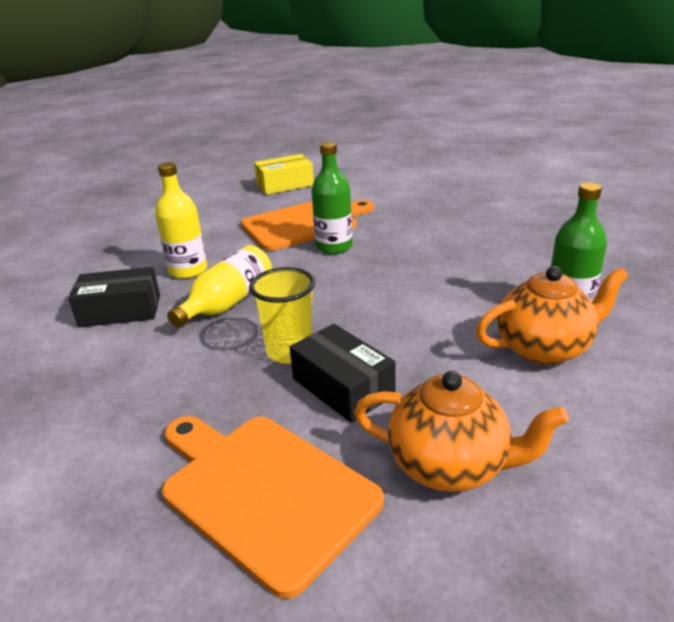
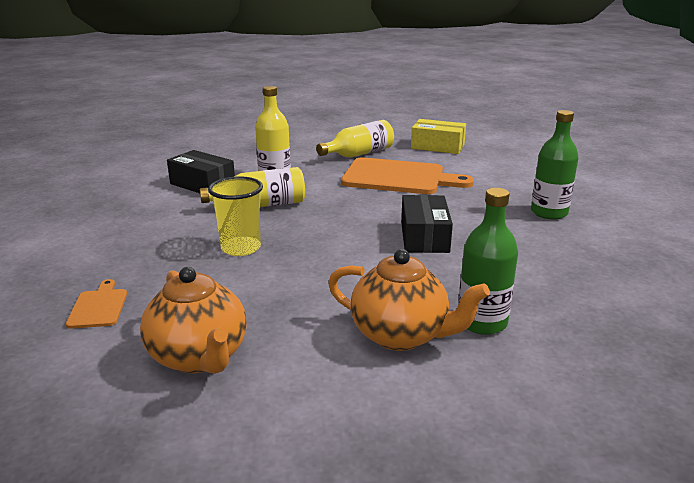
camera: 40 degrees right, 5 degrees down
orange cutting board [162,416,384,599] -> orange cutting board [66,279,127,329], size x0.44
black box [290,324,395,423] -> black box moved to [401,195,453,253]
green bottle [311,142,353,254] -> green bottle moved to [531,110,579,219]
none -> yellow bottle [316,120,394,158]

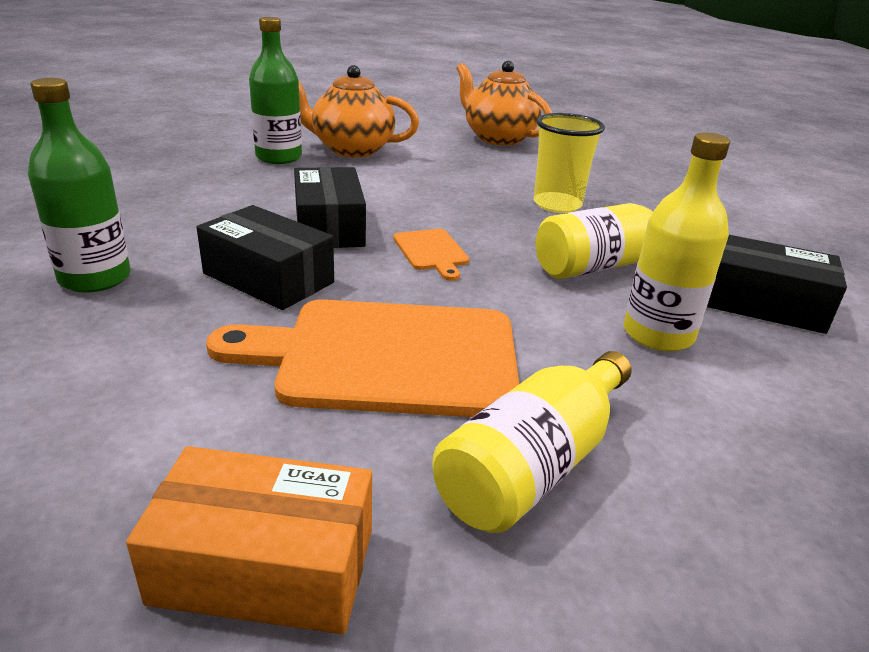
camera: 165 degrees right, 5 degrees up
orange cutting board [66,279,127,329] -> orange cutting board moved to [393,229,469,281]
yellow box [411,119,466,154] -> orange box [126,446,372,634]
none -> black box [197,205,334,310]

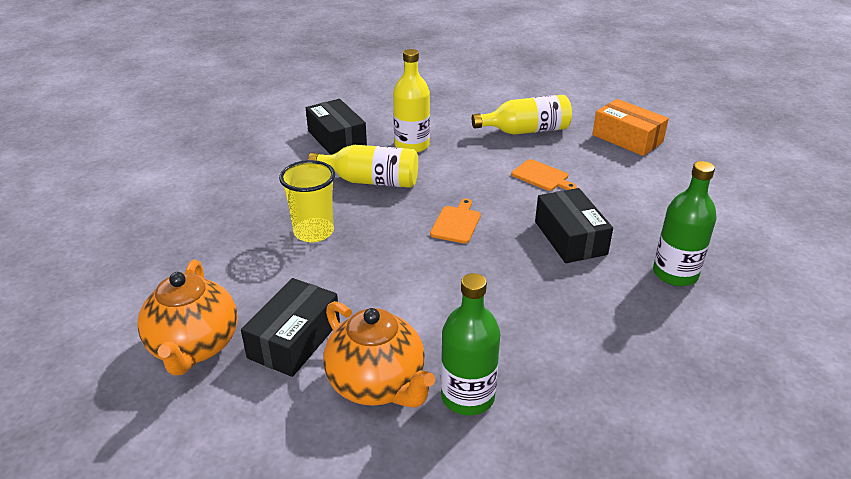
camera: 140 degrees left, 5 degrees up
orange cutting board [206,299,519,417] -> orange cutting board [511,159,577,191], size x0.44
black box [294,167,366,248] -> black box moved to [241,278,340,377]

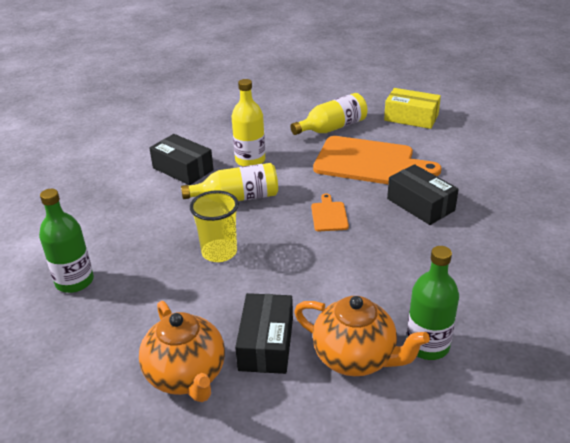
camera: 20 degrees left, 0 degrees up
orange cutting board [511,159,577,191] -> orange cutting board [313,136,442,184], size x2.26
orange box [592,99,669,156] -> yellow box [384,88,441,129]
green bottle [653,161,717,286] -> green bottle moved to [39,189,94,293]

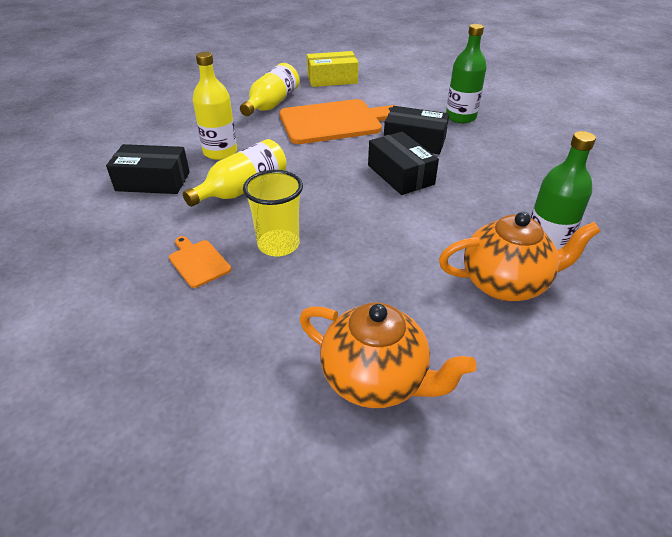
camera: 35 degrees left, 5 degrees up
green bottle [39,189,94,293] -> green bottle moved to [446,24,487,123]
black box [235,293,293,374] -> black box moved to [368,132,439,195]
orange cutting board [311,194,349,231] -> orange cutting board moved to [169,236,231,288]

